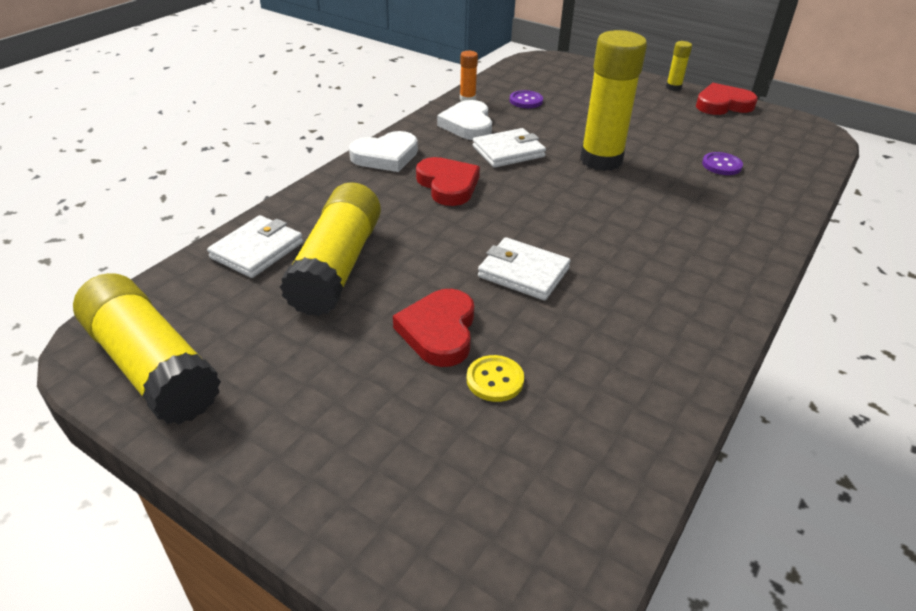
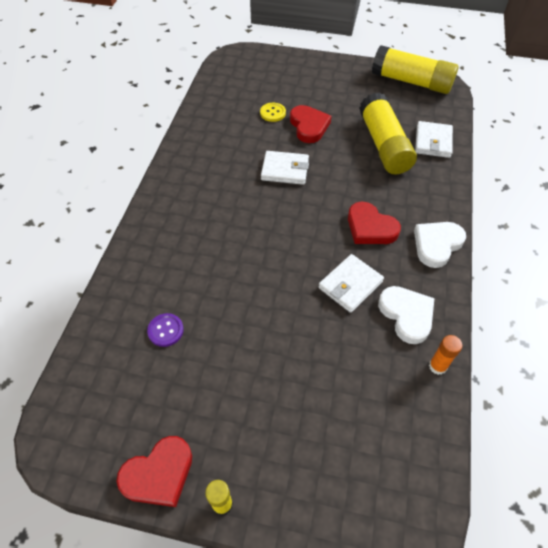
camera: 160 degrees right, 15 degrees up
purple button [510,90,543,108] -> none
yellow glue stick [580,30,647,171] -> none

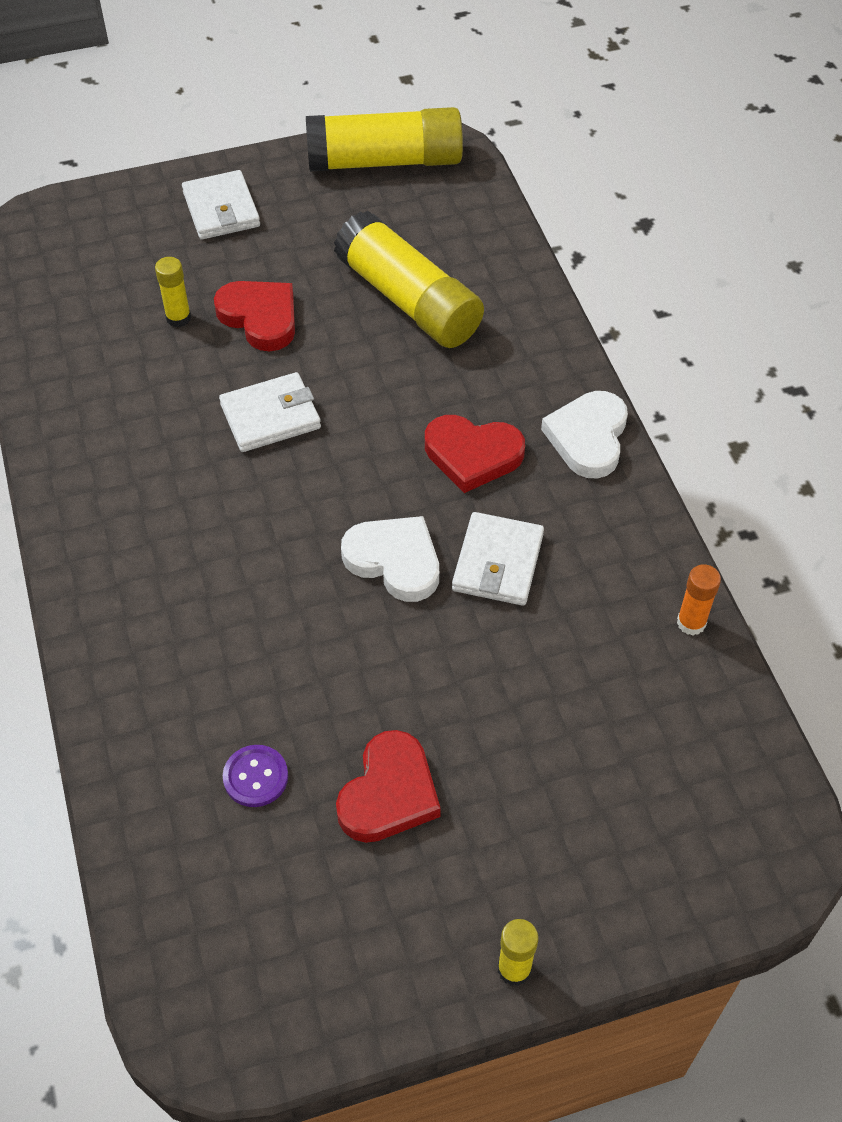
camera: 30 degrees left, 0 degrees up
red heart [116,436,192,507] -> red heart moved to [336,730,441,843]
yellow button [260,103,286,122] -> yellow glue stick [155,257,191,327]
white heart [378,286,435,344] -> white heart moved to [341,516,439,602]
white wallet [415,121,453,158] -> white wallet moved to [182,170,260,240]

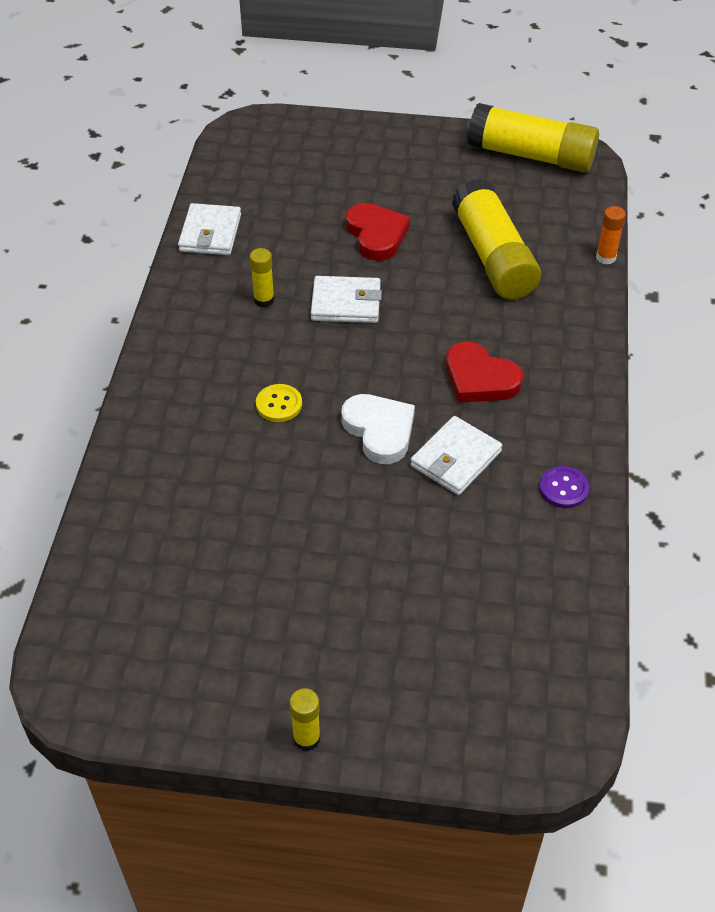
camera: 25 degrees right, 5 degrees down
yellow glue stick [155,257,191,327] -> yellow glue stick moved to [250,248,275,307]
white wallet [182,170,260,240] -> white wallet moved to [178,203,241,255]
purple button [223,745,288,807] -> purple button moved to [539,466,589,508]
red heart [336,730,441,843] -> none
white heart [541,391,628,478] -> none
orange glue stick [677,564,721,635] -> orange glue stick moved to [596,206,626,264]
none -> yellow button [256,384,302,422]

